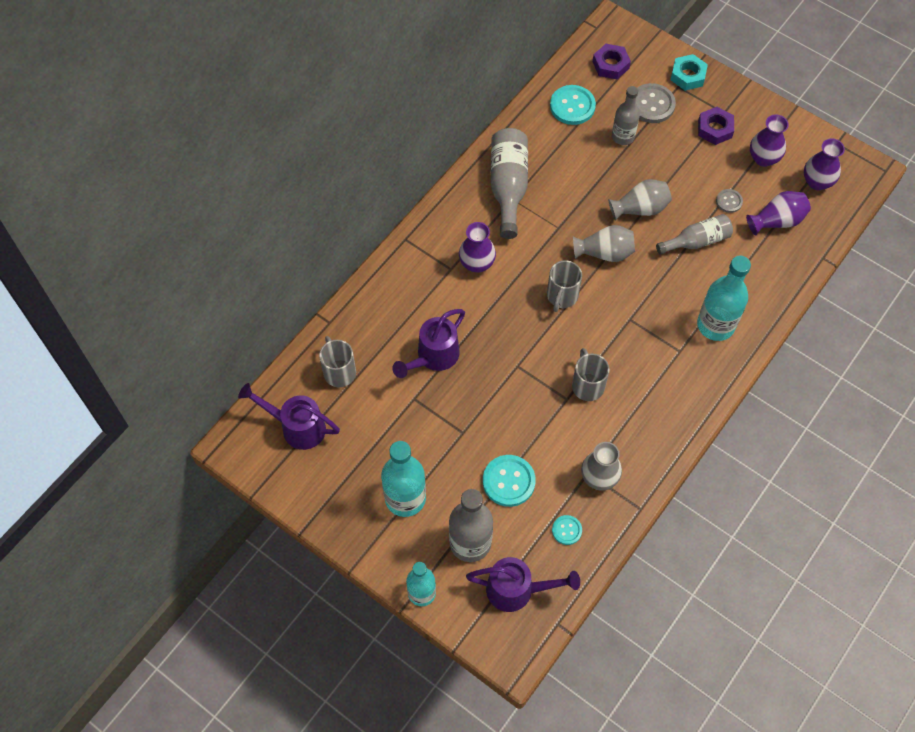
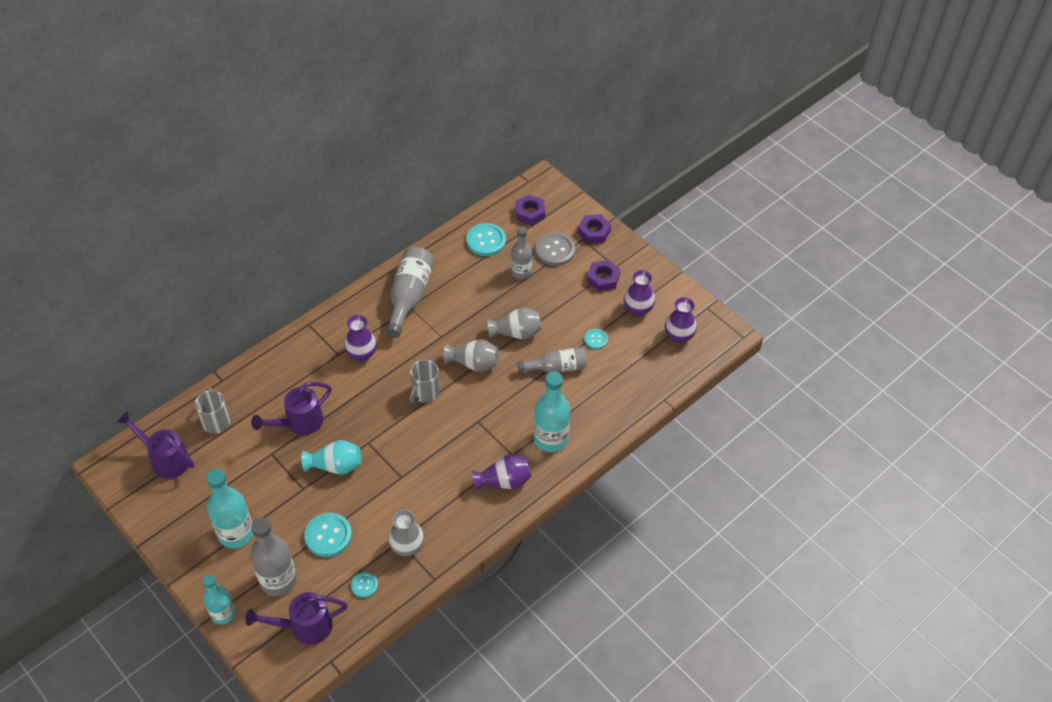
camera: 10 degrees right, 10 degrees down
purple watering can [466,557,580,612] -> purple watering can turned 150 degrees clockwise [245,592,348,645]
grey mug [572,348,609,401] -> none
turquoise nut [671,54,708,91] -> purple nut [578,214,611,244]
grey button [716,189,743,213] -> turquoise button [584,329,608,349]
purple vase [746,191,811,236] -> purple vase moved to [472,455,531,491]
none -> turquoise vase [301,440,361,475]

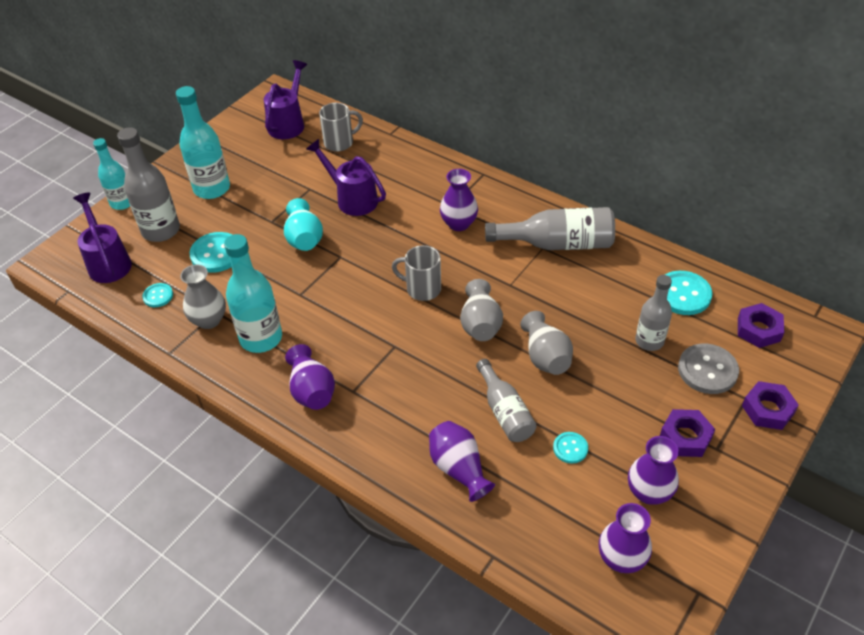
camera: 80 degrees right, 5 degrees down
turquoise bottle [534,372,570,452] -> turquoise bottle moved to [224,234,282,353]
none -> purple vase [429,421,495,502]

